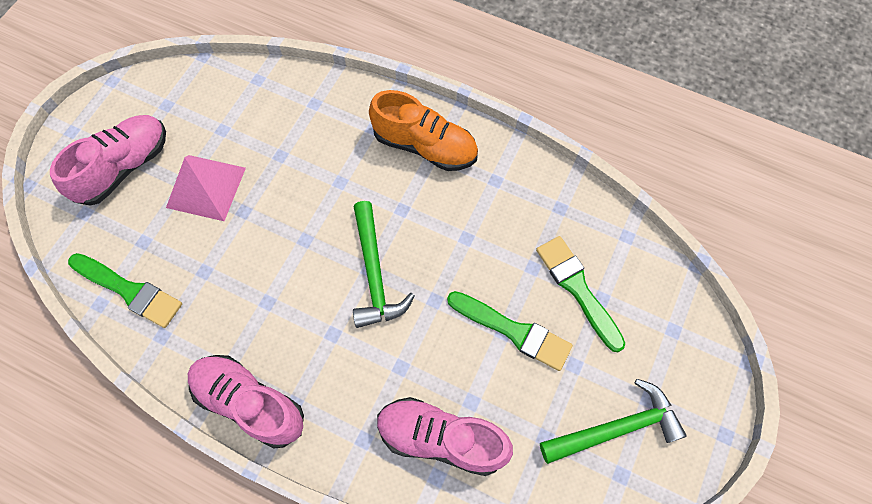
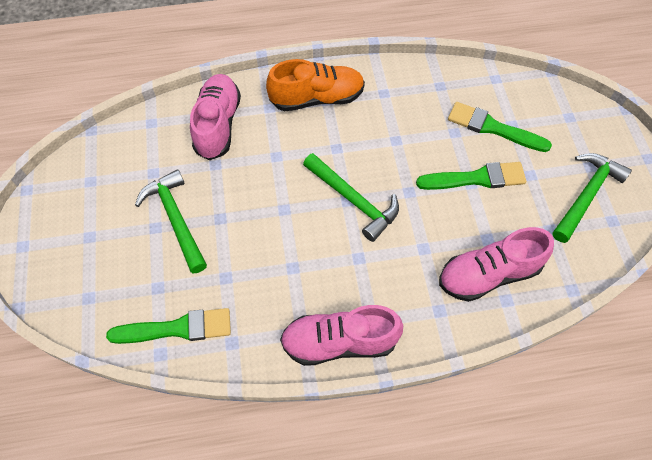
camera: 35 degrees left, 5 degrees down
pink shoe [50,115,166,206] -> pink shoe moved to [190,74,241,160]
pink pyramid [166,155,246,221] -> green hammer [135,169,207,274]

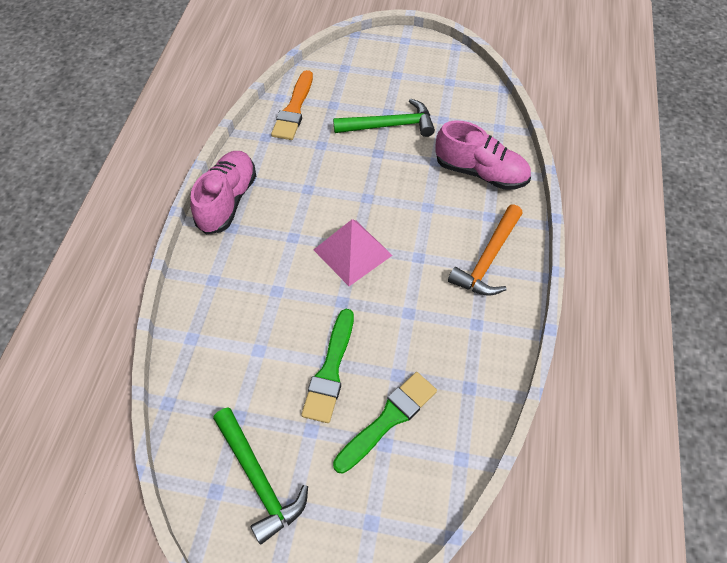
camera: 110 degrees right, 5 degrees down
green brush [106,308,231,344] -> orange brush [271,70,313,140]
orange shoe [266,59,365,111] -> orange hammer [448,204,523,296]
green hammer [303,153,399,242] -> pink pyramid [314,219,393,286]
pink shoe [439,227,554,302] -> none

